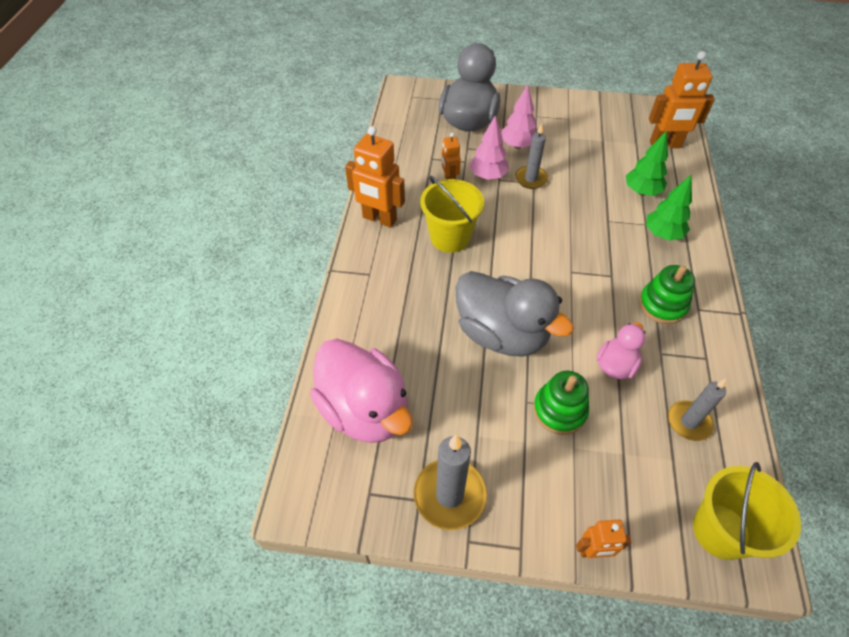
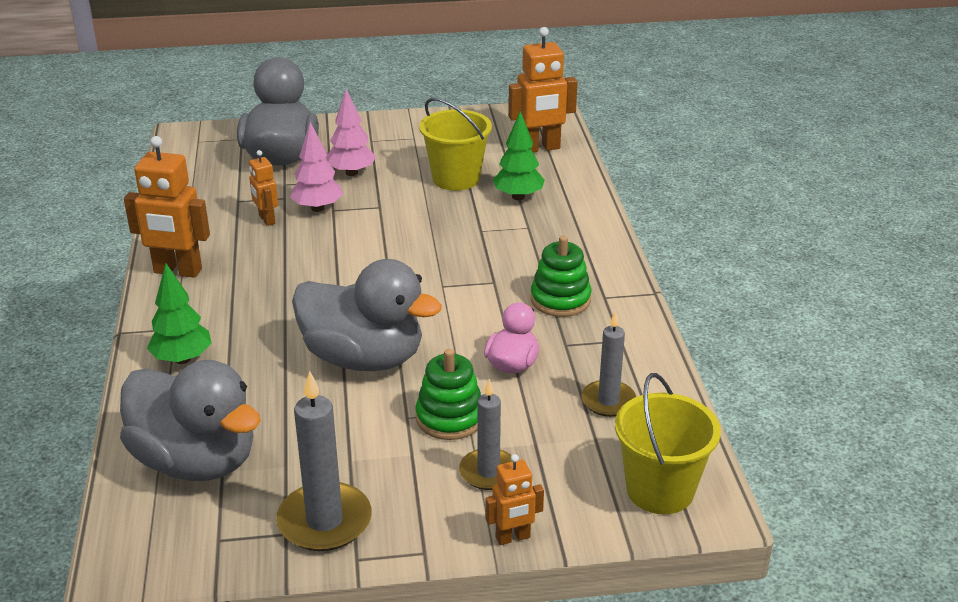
camera: 15 degrees left, 20 degrees down
pink duck [310,339,413,443] -> grey duck [120,360,261,481]
yellow bucket [420,175,484,253] -> yellow bucket moved to [419,98,492,191]
grey candle [515,124,548,189] -> grey candle moved to [459,379,512,490]
green tree [646,175,692,241] -> green tree moved to [147,263,212,364]

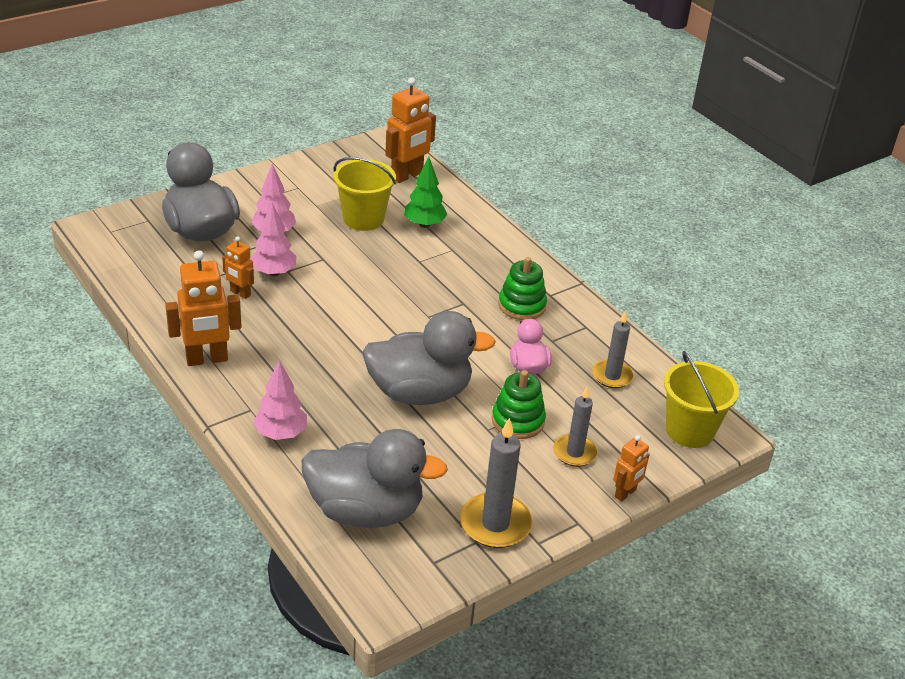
camera: 30 degrees left, 5 degrees up
green tree [147,263,212,364] -> pink tree [253,360,307,440]

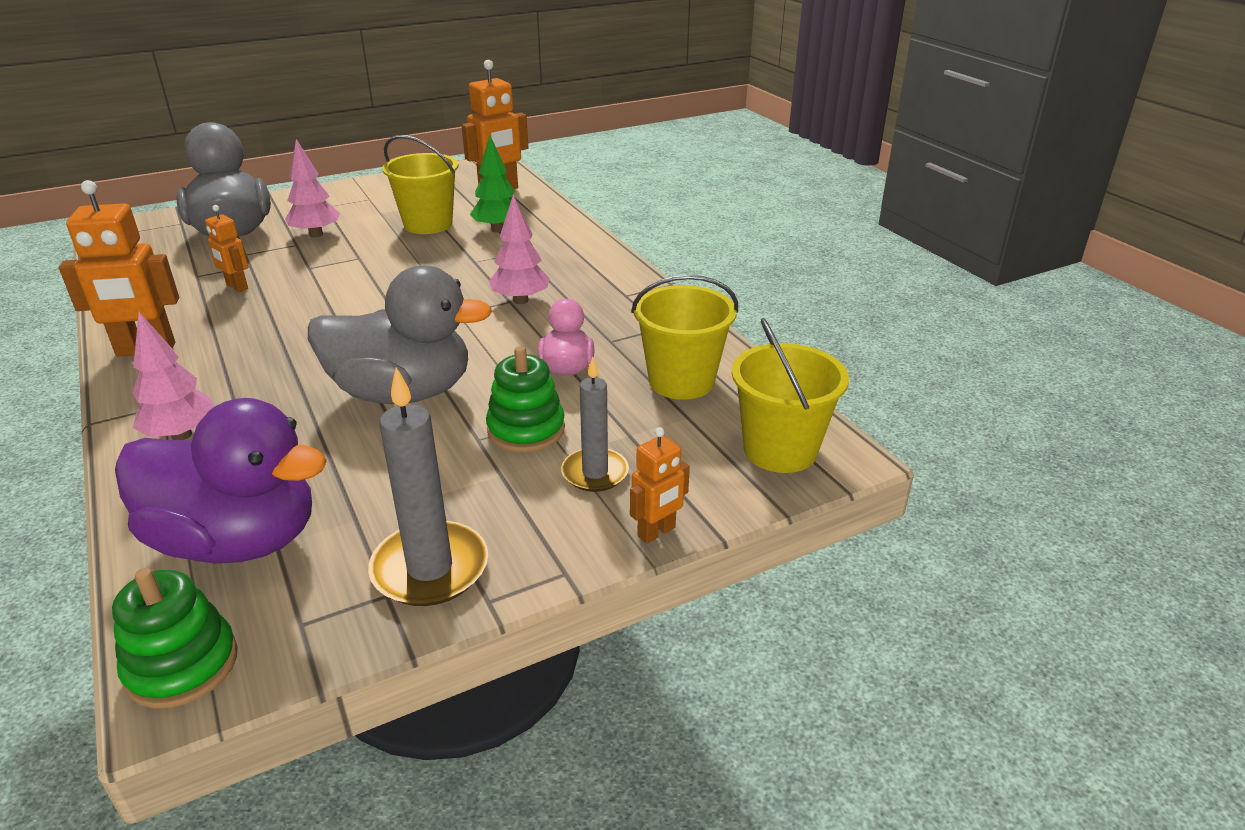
camera: 10 degrees right, 5 degrees down
pink tree [250,203,296,276] -> pink tree moved to [489,195,550,304]
grey duck [302,429,448,528] -> purple duck [115,398,327,564]
green stacking toy [498,257,547,320] -> green stacking toy moved to [112,568,238,709]
grey candle [592,312,634,388] -> yellow bucket [631,275,738,400]

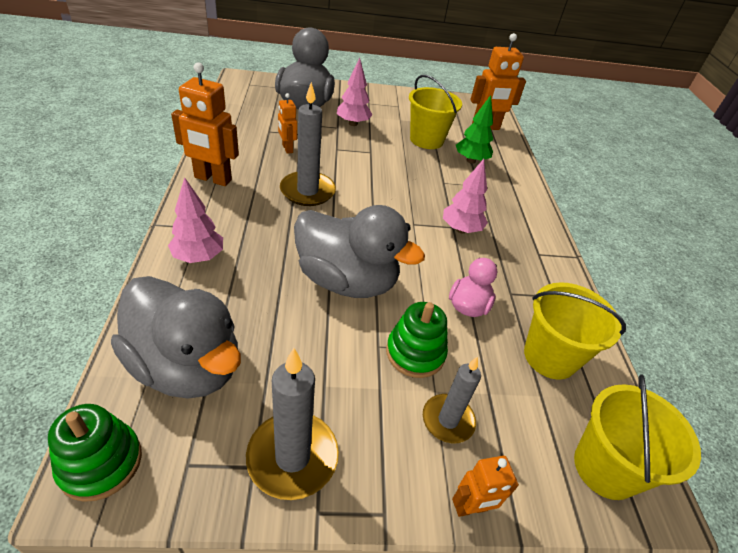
camera: 20 degrees right, 10 degrees up
purple duck [115,398,327,564] -> grey duck [111,276,241,399]
none -> grey candle [280,82,336,206]

